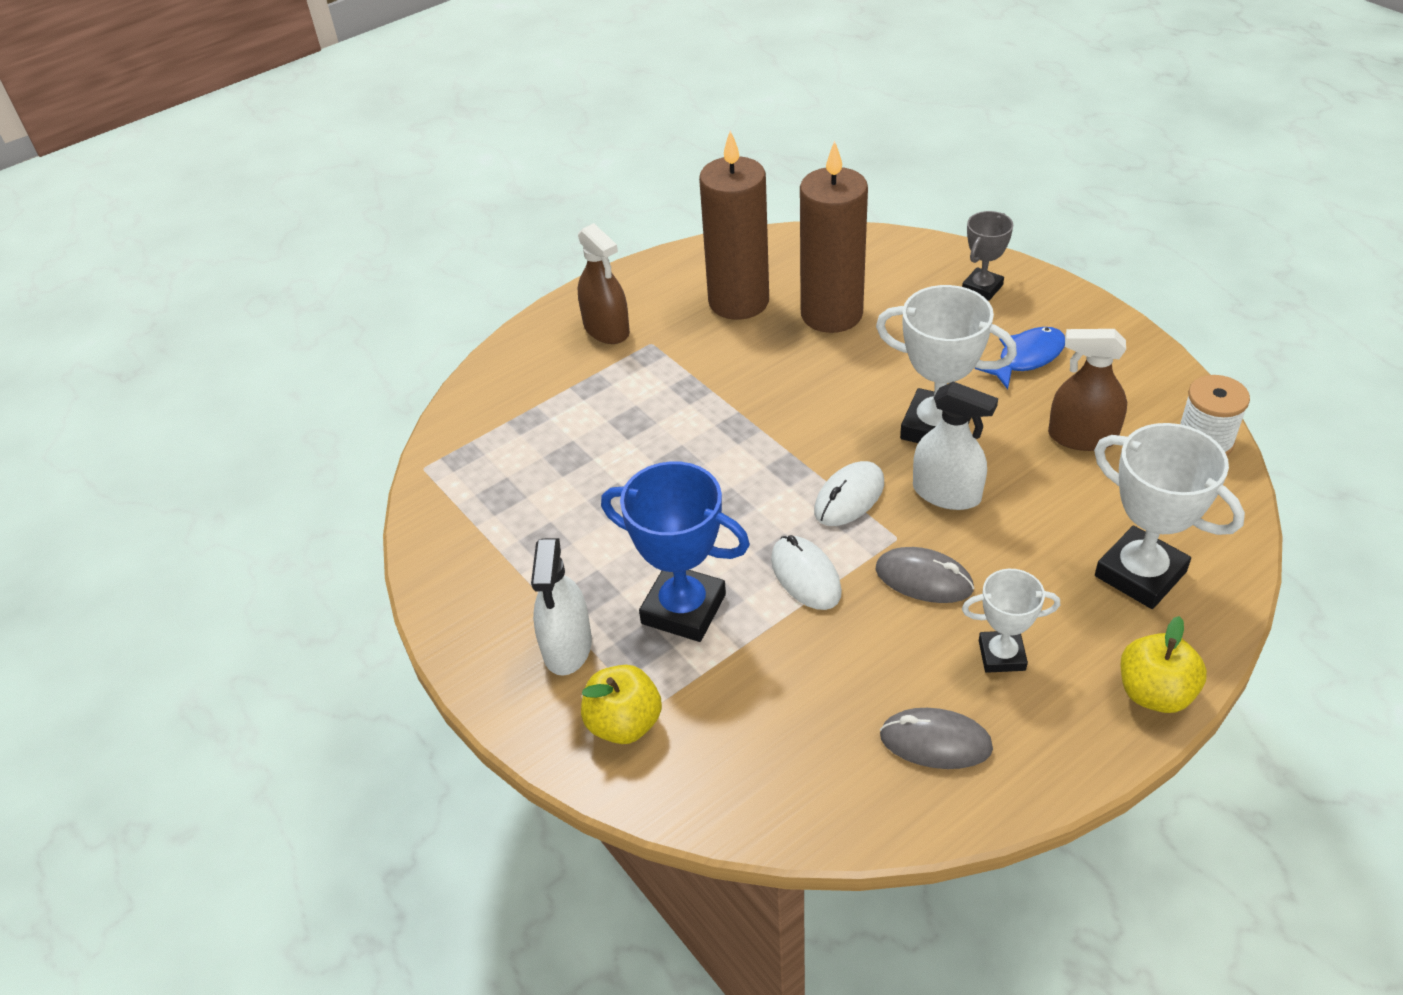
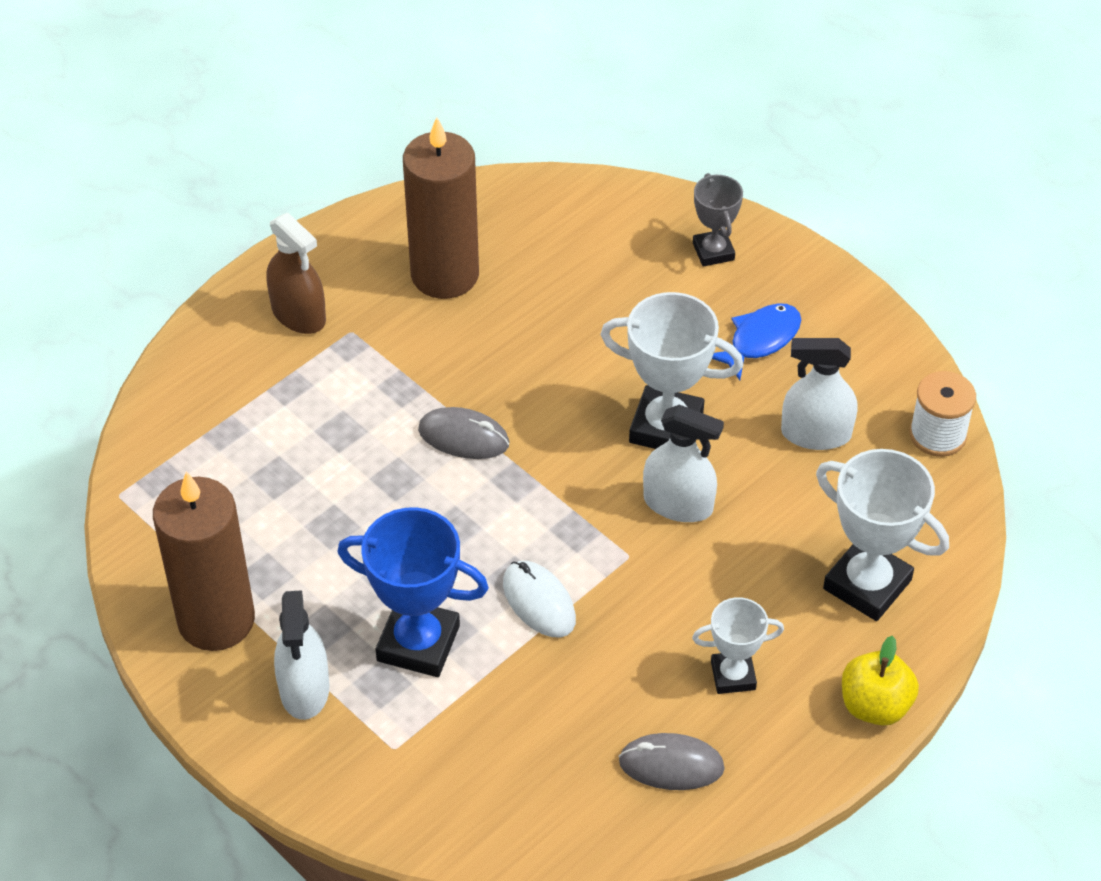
camera: 10 degrees left, 5 degrees up
yellow apple [581,665,662,744] -> none
brown candle [800,140,868,333] -> brown candle moved to [153,471,255,651]
white mouse [814,461,884,526] -> none
grey mouse [875,547,974,603] -> grey mouse moved to [418,407,510,459]
grey trophy [962,211,1013,301] -> grey trophy turned 45 degrees counterclockwise [693,173,743,267]
brown spray bottle [1048,329,1127,451] -> white spray bottle [781,338,858,450]

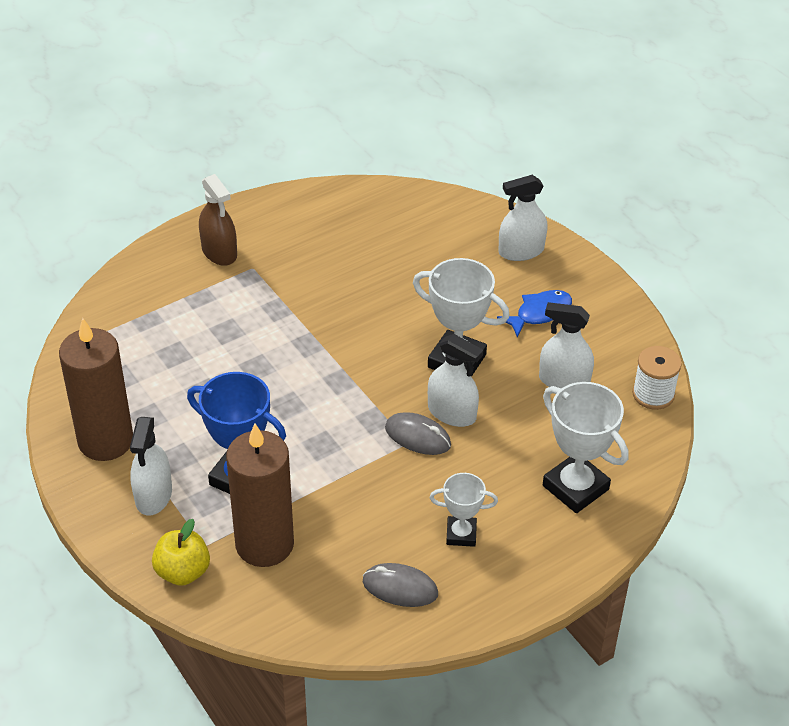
camera: 10 degrees right, 5 degrees down
brown candle [403,117,479,299] -> brown candle moved to [226,424,294,567]
grey mouse [418,407,510,459] -> grey mouse moved to [385,412,451,455]
white mouse [503,561,576,637] -> none
grey trophy [693,173,743,267] -> white spray bottle [498,175,548,261]
yellow apple [842,636,919,726] -> yellow apple moved to [152,519,210,586]

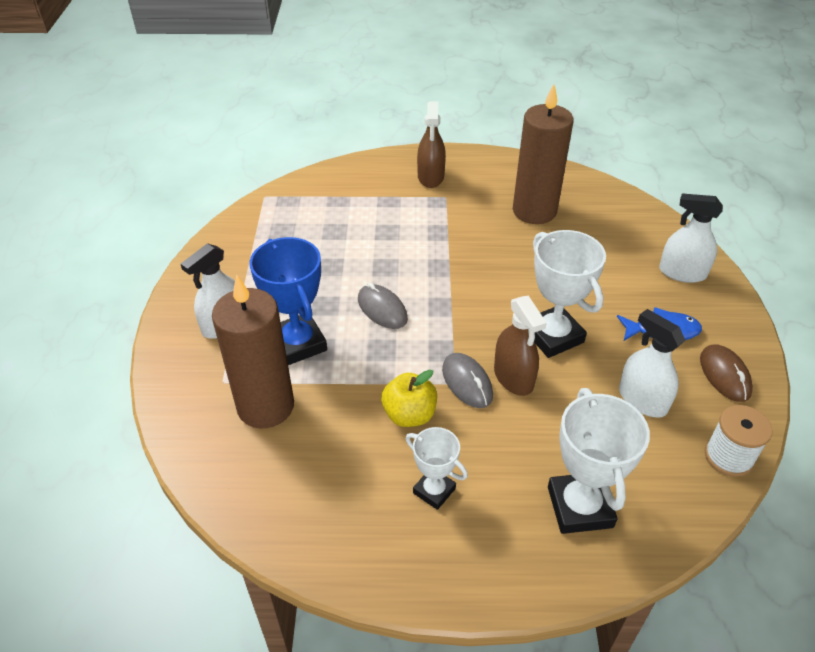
camera: 35 degrees right, 0 degrees up
brown candle [59,318,133,461] -> brown candle moved to [513,84,574,224]
yellow apple [152,519,210,586] -> yellow apple moved to [381,370,437,427]
grey mouse [363,563,438,607] -> grey mouse moved to [358,283,408,329]
white spray bottle [428,334,483,427] -> brown spray bottle [494,296,547,396]
none -> brown mouse [700,344,753,402]

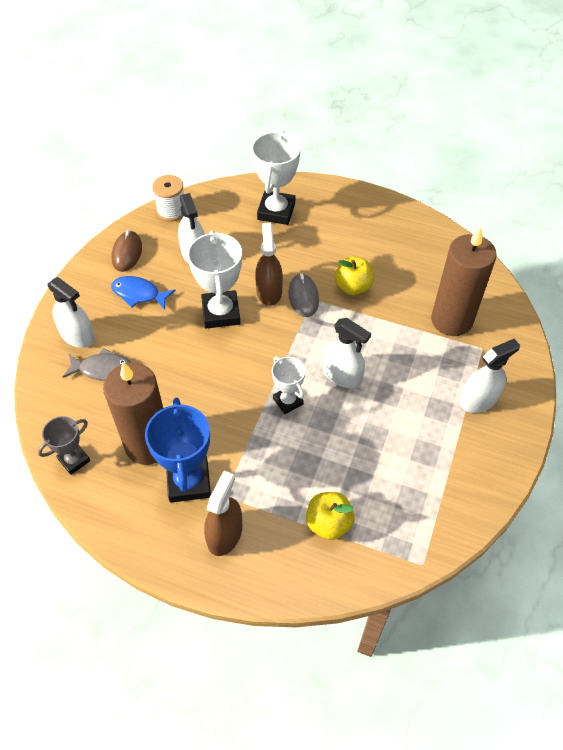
camera: 160 degrees left, 10 degrees up
blue trophy [250,237,327,365] -> blue trophy moved to [145,398,211,503]
grey mouse [358,283,408,329] -> white spray bottle [323,318,371,388]
white trophy [406,427,468,510] -> white trophy moved to [272,357,305,414]
none -> grey trophy [38,416,90,475]
none -> grey fish [63,348,132,381]
none -> yellow apple [306,492,355,540]

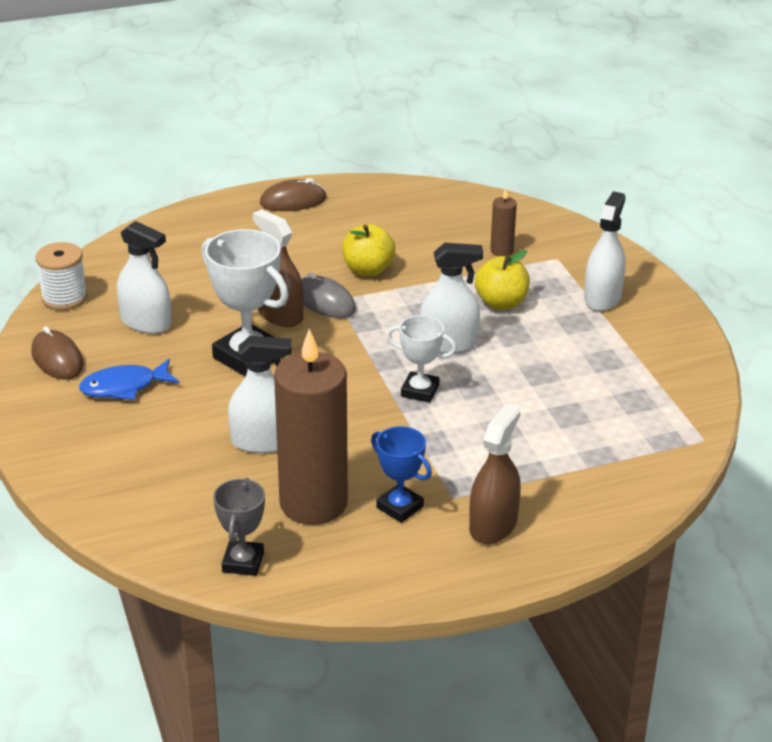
camera: 40 degrees left, 20 degrees down
white spray bottle [47,277,95,348] -> white spray bottle moved to [228,336,291,453]
grey fish [63,348,132,381] -> none
blue trophy [145,398,211,503] -> blue trophy [371,426,432,523], size x0.59
brown spray bottle [204,471,242,556] -> brown spray bottle turned 45 degrees clockwise [469,404,521,544]
white trophy [251,131,301,225] -> none
yellow apple [306,492,355,540] -> yellow apple moved to [475,250,530,310]
brown candle [431,226,497,336] -> brown candle [490,188,517,256], size x0.42
none -> brown mouse [260,178,327,211]

